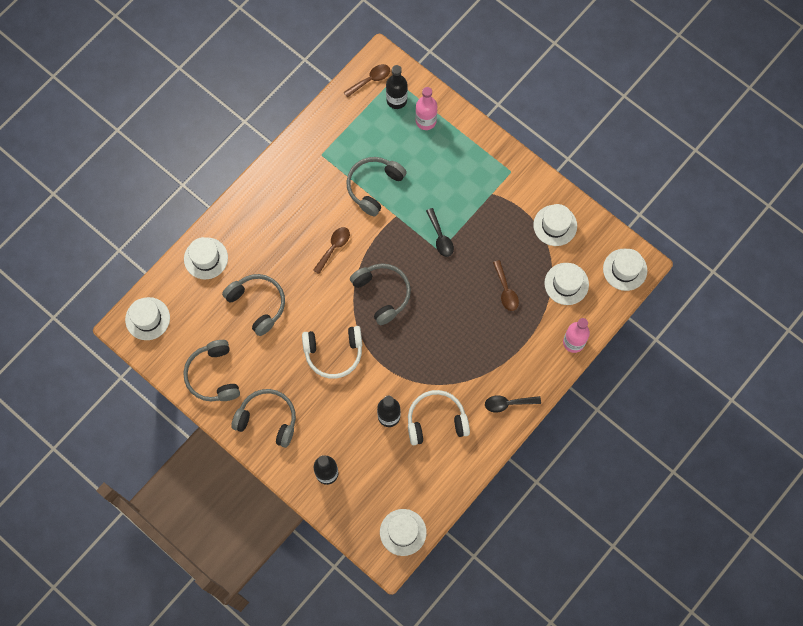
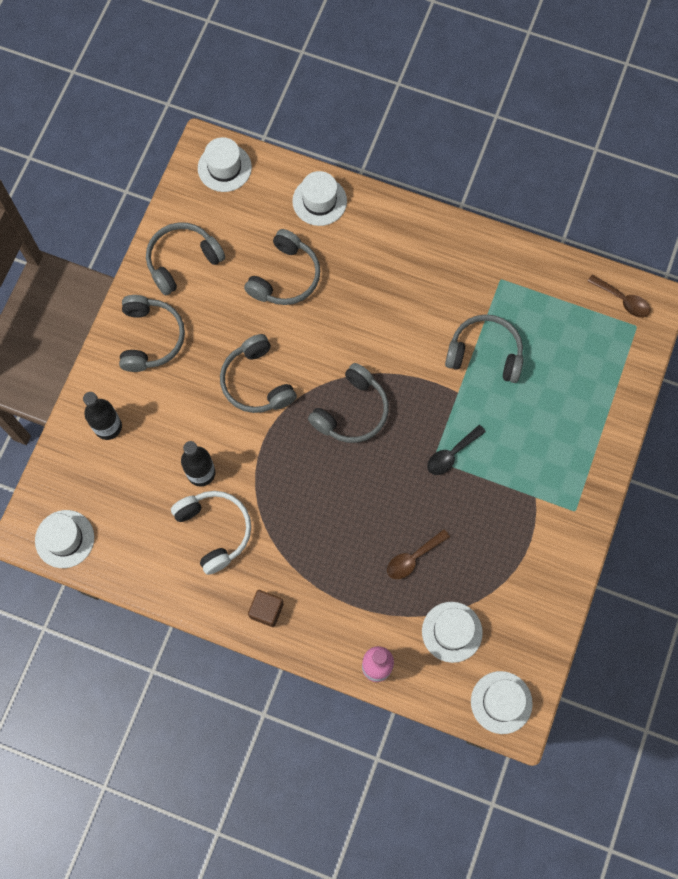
camera: 70 degrees right, 0 degrees up
white headphones [302,326,362,379] -> grey headphones [220,334,297,413]
brown spoon [313,227,350,274] -> none
black bottle [386,65,408,109] -> none
pink bottle [415,87,437,130] -> none
black spoon [485,395,541,413] -> brown cube [248,590,284,627]
white hat [533,204,577,246] -> none

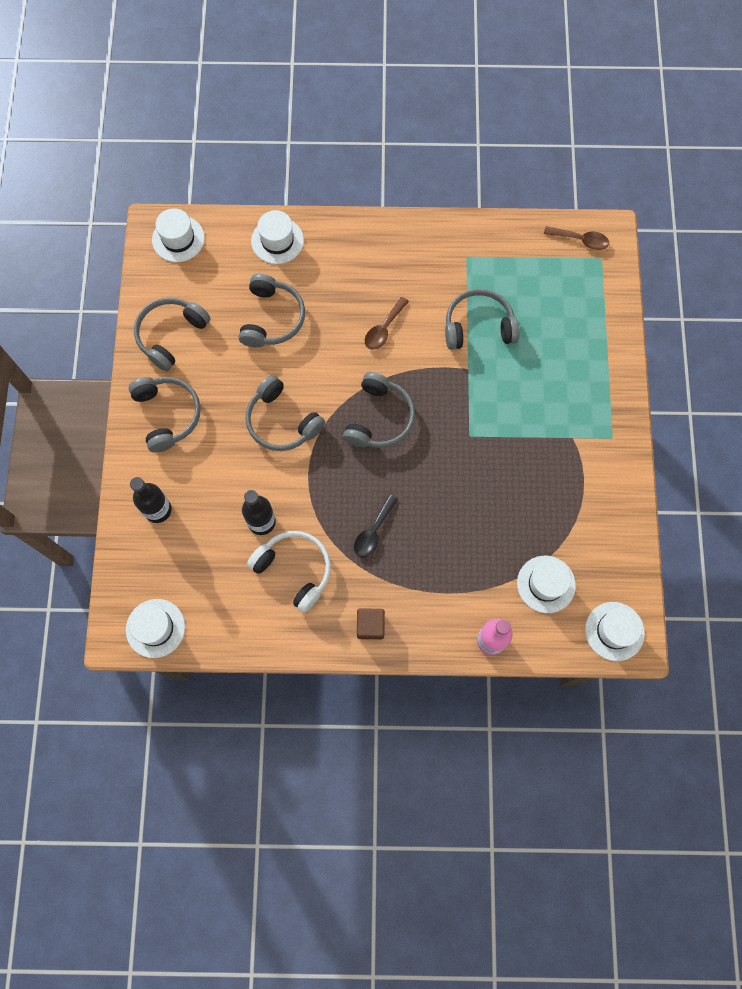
camera: 20 degrees left, 0 degrees up
brown spoon [387,529,450,579] -> brown spoon moved to [365,297,409,350]
black spoon [427,425,486,475] -> black spoon moved to [354,495,398,557]

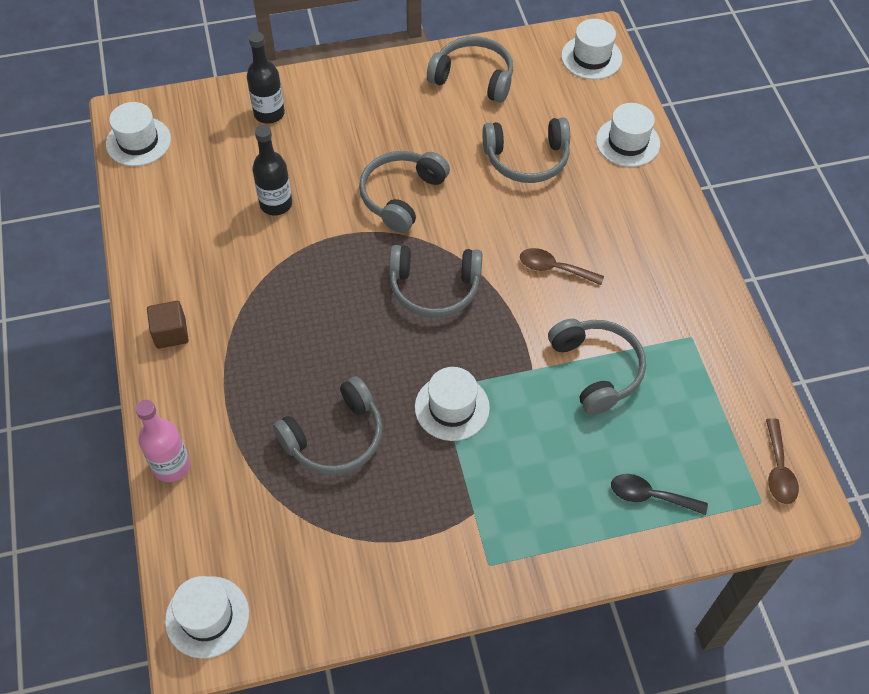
camera: 75 degrees right, 15 degrees down
grey headphones [129,377,201,453] -> grey headphones moved to [273,376,382,475]
white headphones [247,531,331,613] -> none
black spoon [354,495,398,557] -> black spoon moved to [611,474,708,515]
white hat [517,556,576,613] -> white hat moved to [415,367,490,441]

